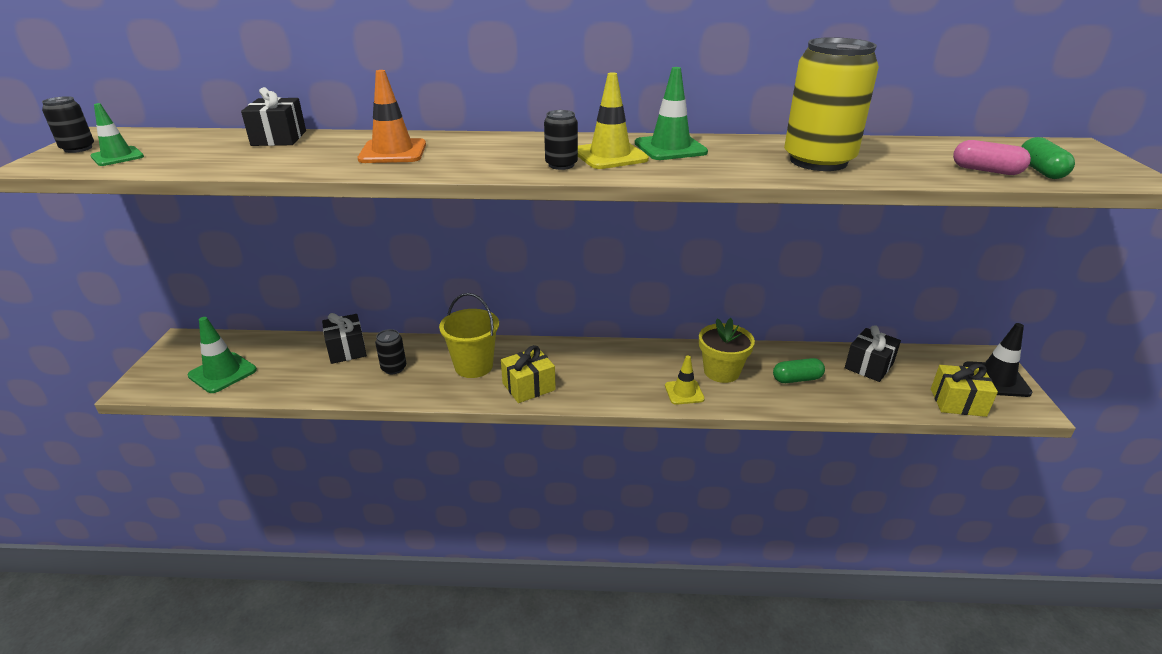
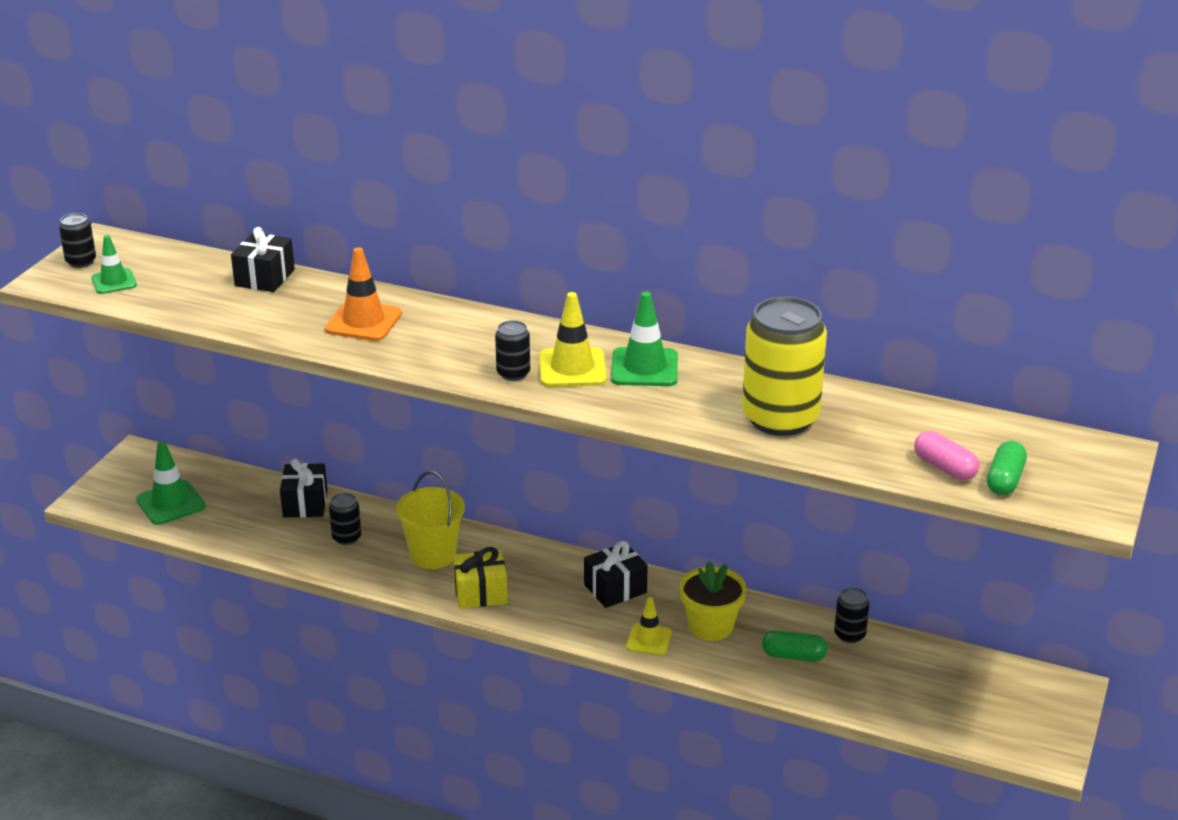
camera: 20 degrees right, 0 degrees up
black gift [845,325,901,382] -> black gift moved to [584,541,648,608]
yellow gift [931,364,998,417] -> none
black traffic cone [963,323,1033,397] -> none
none -> black can [834,587,870,643]

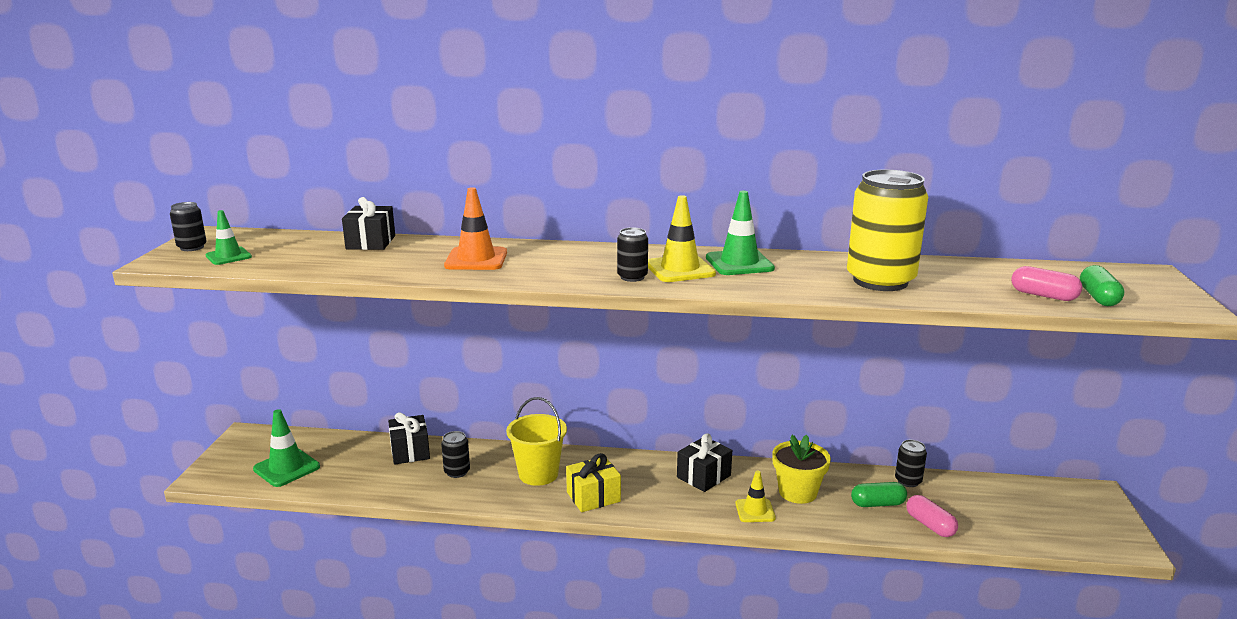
camera: 15 degrees left, 10 degrees down
none -> pink capsule [907,495,958,537]

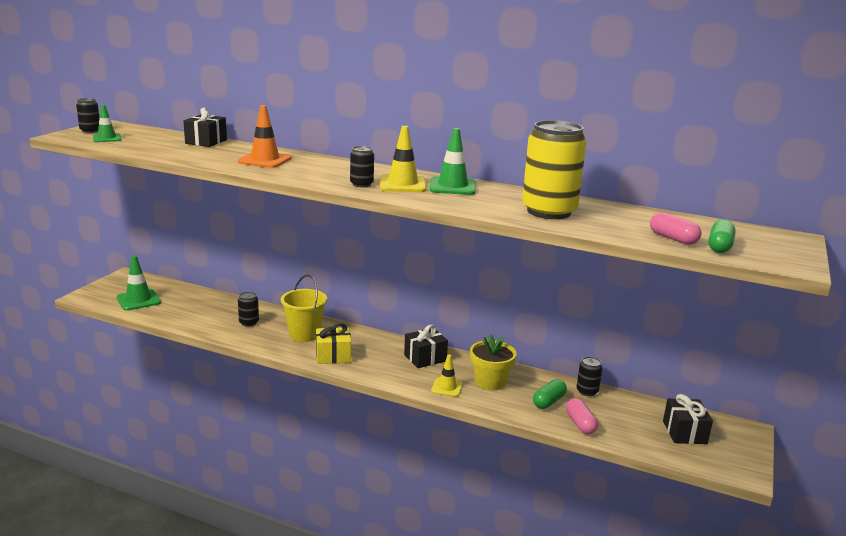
camera: 15 degrees right, 0 degrees up
black gift [388,412,430,465] -> black gift moved to [663,394,713,444]
green capsule [851,482,907,507] -> green capsule turned 60 degrees counterclockwise [533,379,567,409]

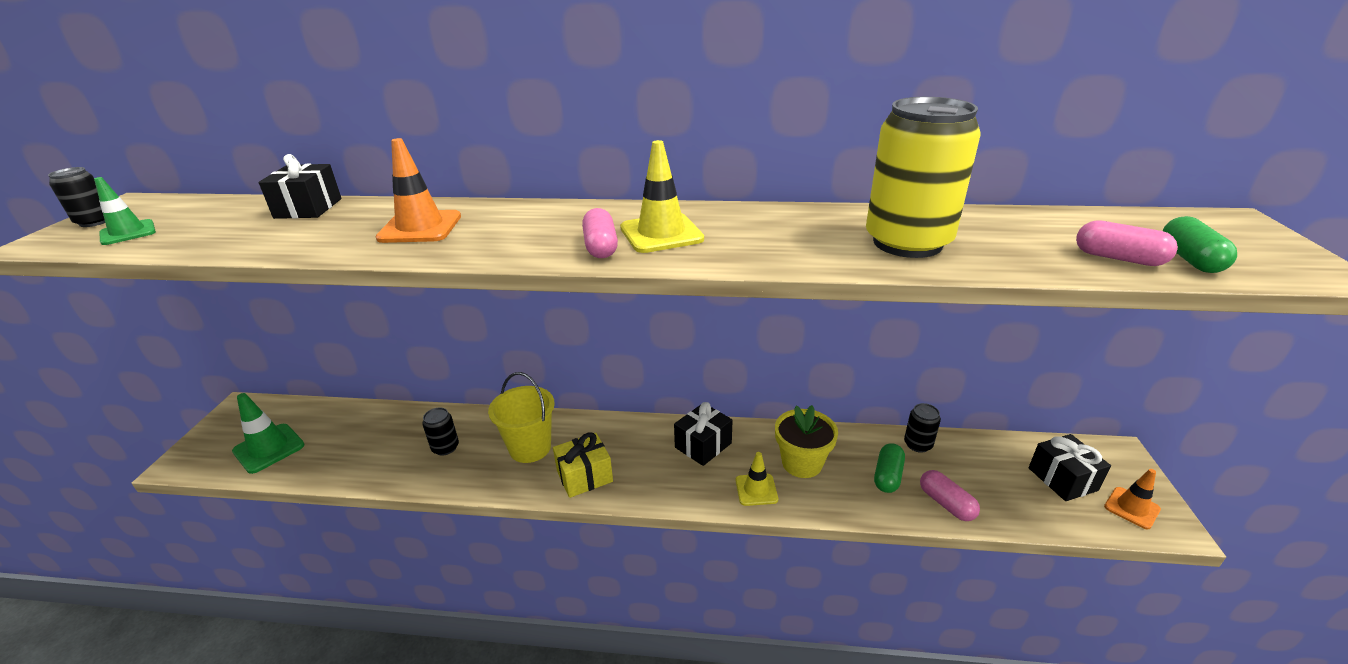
camera: 15 degrees left, 10 degrees up
black can [350,146,374,187] -> pink capsule [582,208,618,258]
green traffic cone [429,128,476,195] -> none
none -> orange traffic cone [1104,469,1161,529]

